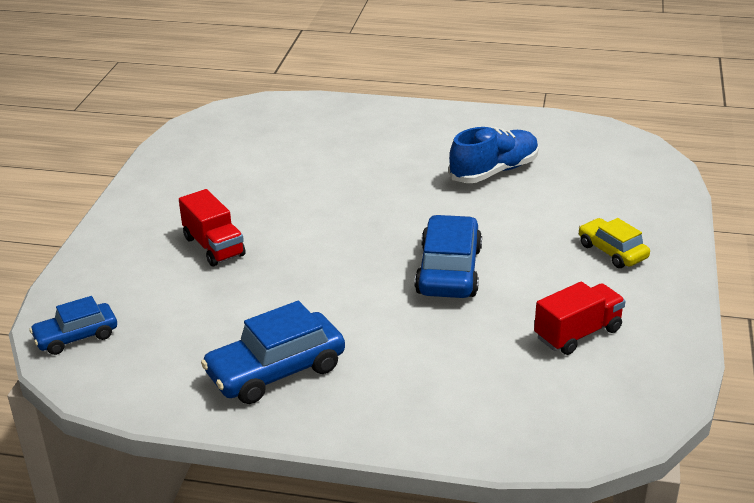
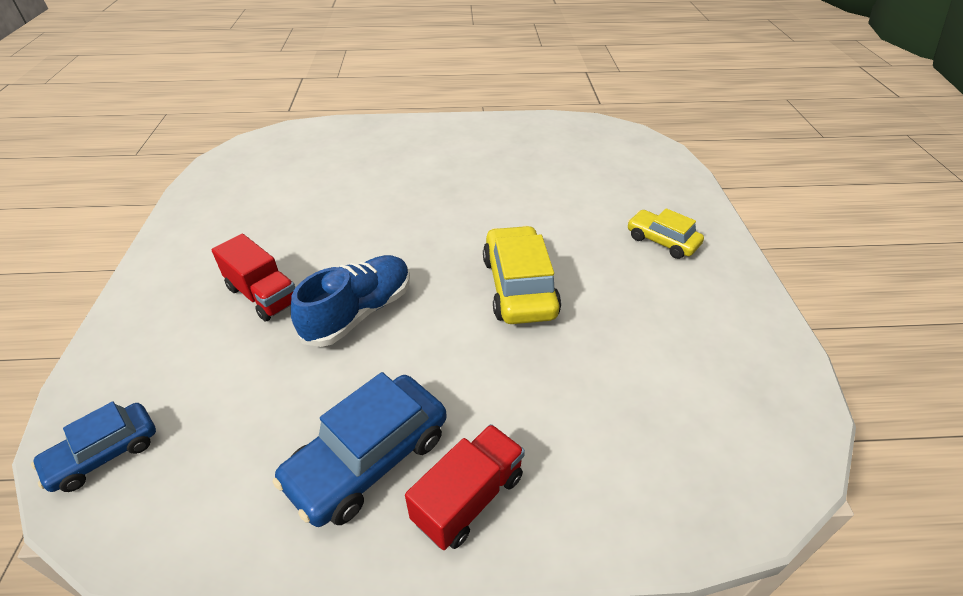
camera: 15 degrees left, 10 degrees up
blue car [415,215,482,298] -> yellow car [483,226,561,324]
blue shoe [448,127,539,183] -> blue shoe moved to [291,255,410,347]
red truck [534,282,626,355] -> red truck moved to [405,424,525,550]

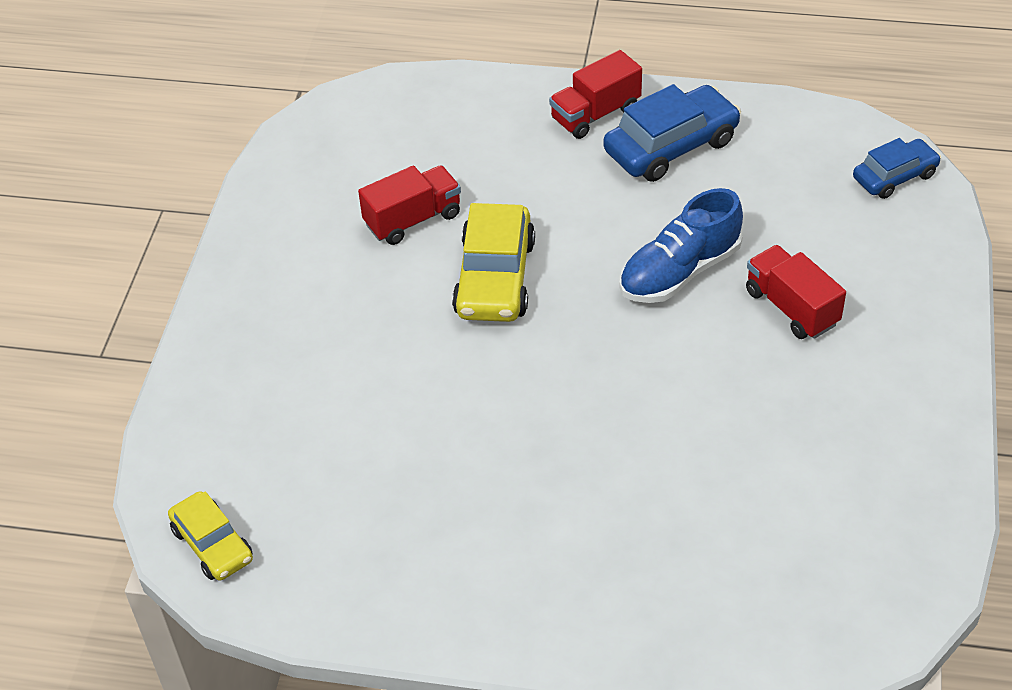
camera: 165 degrees left, 5 degrees up
yellow car [627,208,704,259] -> yellow car moved to [168,491,253,581]
none -> red truck [358,165,461,245]

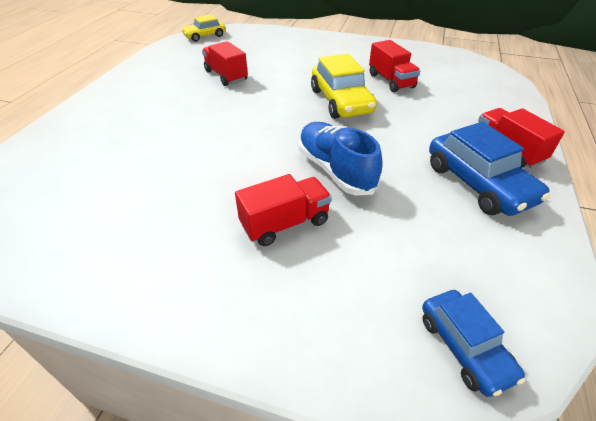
camera: 95 degrees right, 5 degrees down
yellow car [452,203,535,322] -> yellow car turned 120 degrees counterclockwise [311,54,377,119]
none -> red truck [202,41,248,86]

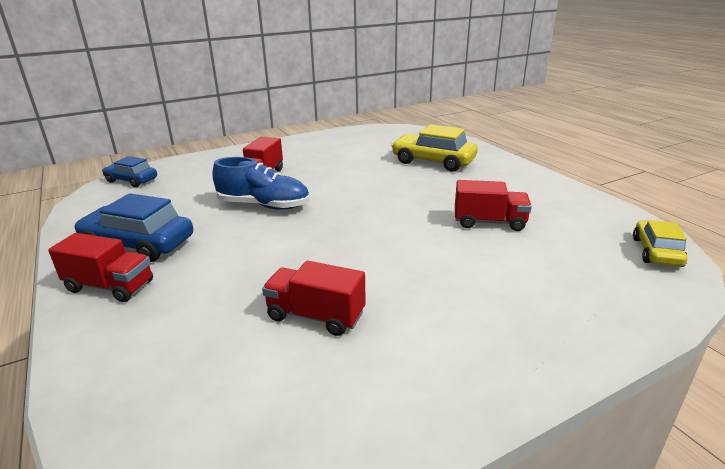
camera: 135 degrees right, 15 degrees down
yellow car [311,54,377,119] -> yellow car moved to [391,124,477,172]

